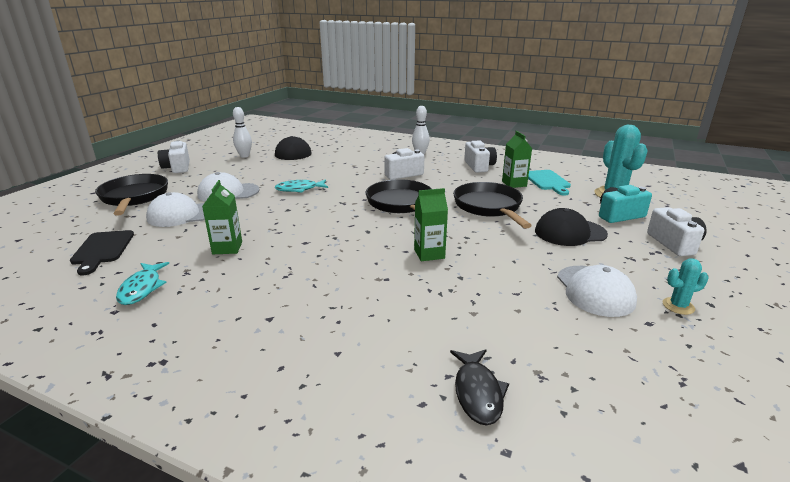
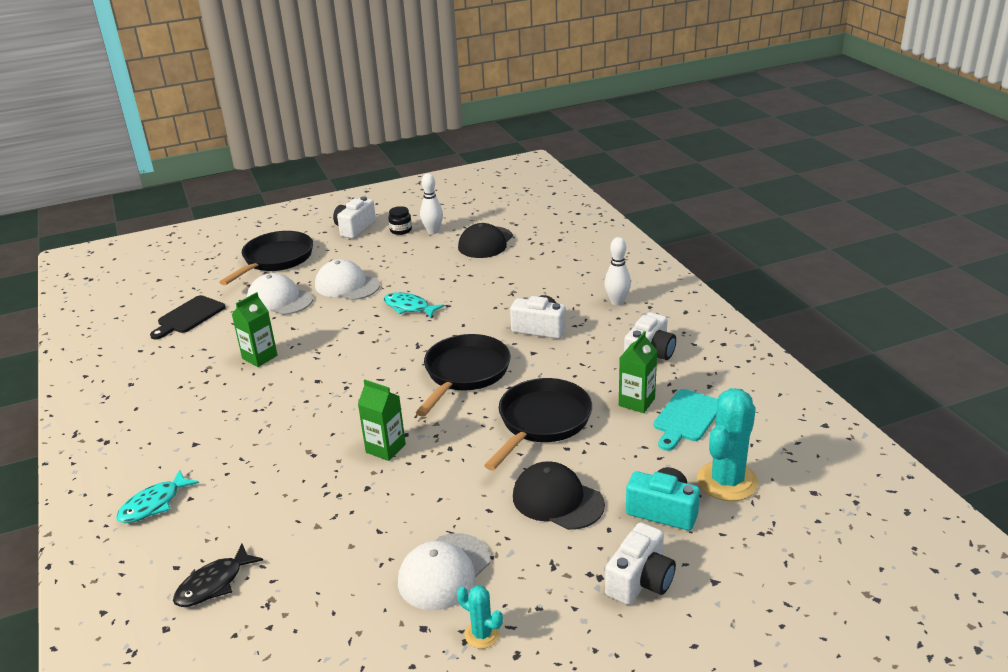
camera: 45 degrees right, 5 degrees up
turquoise fish [116,262,169,305] -> turquoise fish moved to [116,469,199,523]
none -> black jar [388,206,412,235]

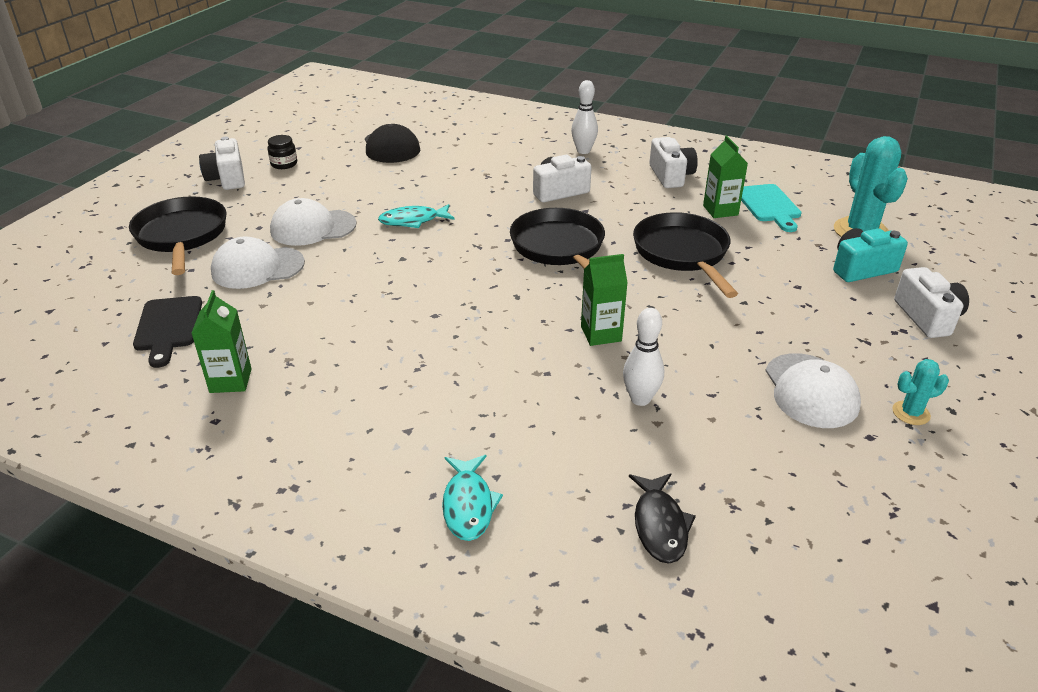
camera: 45 degrees left, 5 degrees up
green carton [232,292,278,367] -> green carton moved to [191,290,252,393]
white bowling pin [420,173,443,234] -> white bowling pin moved to [623,308,664,406]
black cap [513,461,605,530] -> none

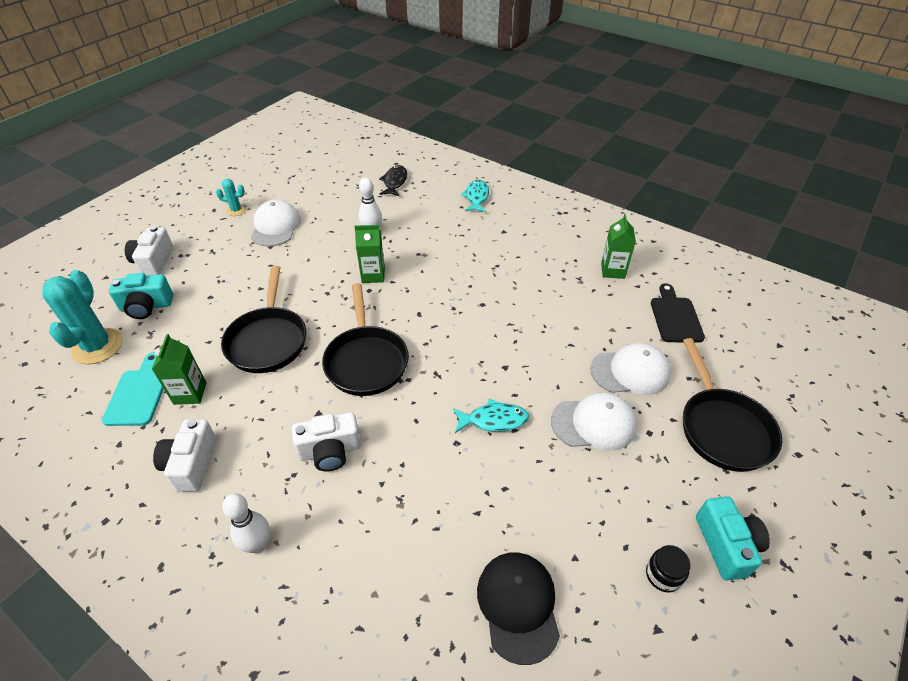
camera: 170 degrees left, 10 degrees up
white camera [199,137,245,190] -> turquoise camera [696,496,770,581]

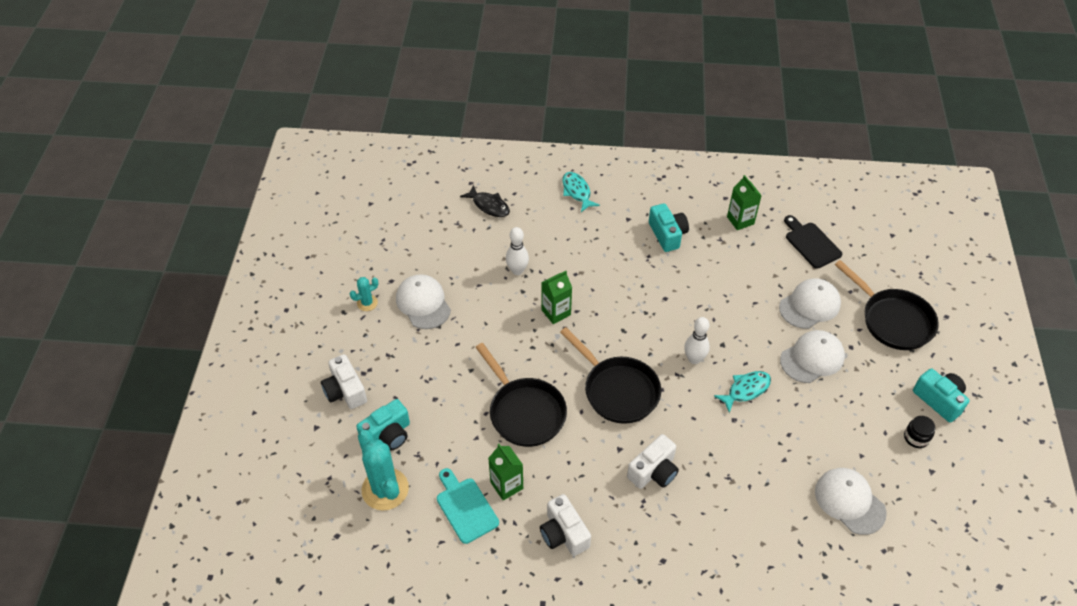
camera: 30 degrees left, 5 degrees up
white bowling pin [222,493,270,553] -> white bowling pin moved to [684,317,710,364]
black fish [379,165,407,196] -> black fish turned 150 degrees clockwise [460,184,510,217]
black cap [477,553,560,665] -> white cap [815,468,887,535]
none -> turquoise camera [649,203,689,252]

